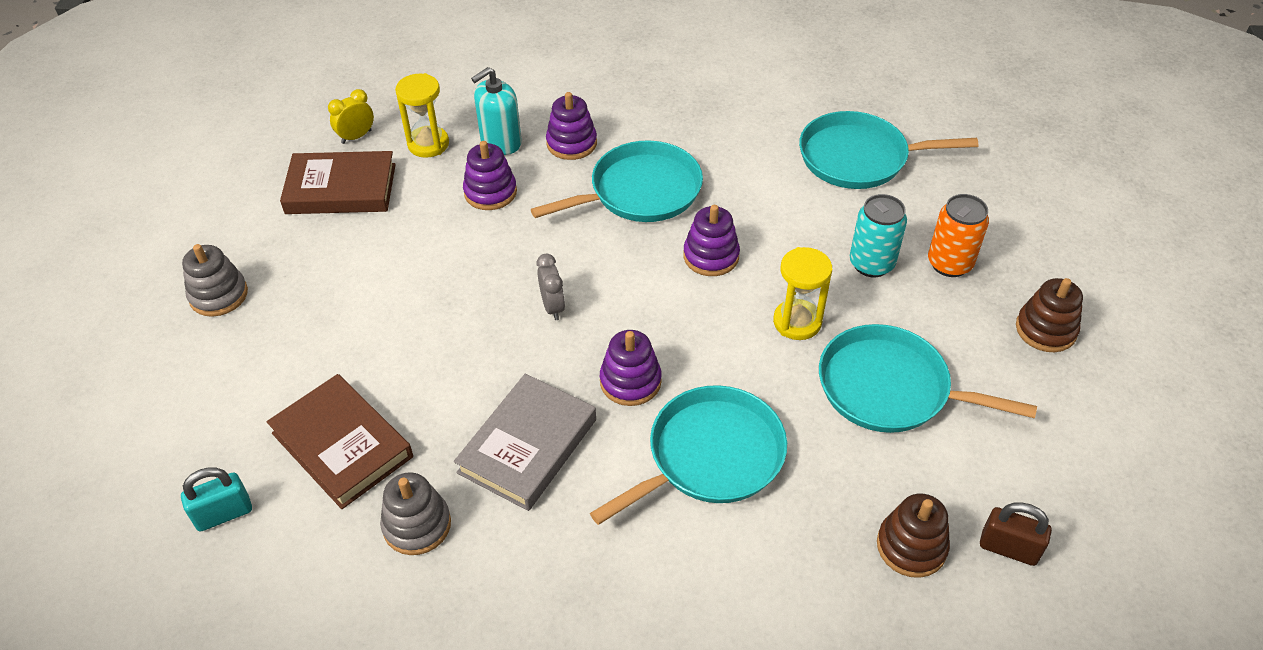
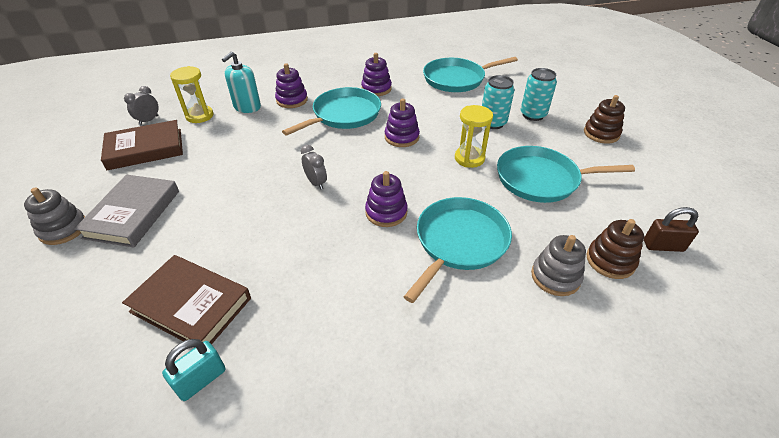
camera: 20 degrees left, 5 degrees down
turquoise padlock [181,467,252,531] -> turquoise padlock moved to [162,339,226,401]
yellow clock [328,89,374,144] -> grey clock [124,86,159,125]
grey stacking toy [380,473,451,555] -> grey stacking toy moved to [531,235,586,296]
grey book [454,374,596,511] -> grey book moved to [74,175,179,247]
purple stacking toy [463,141,517,210] -> purple stacking toy moved to [361,53,392,96]
orange can [928,194,989,277] -> turquoise can [521,68,557,121]

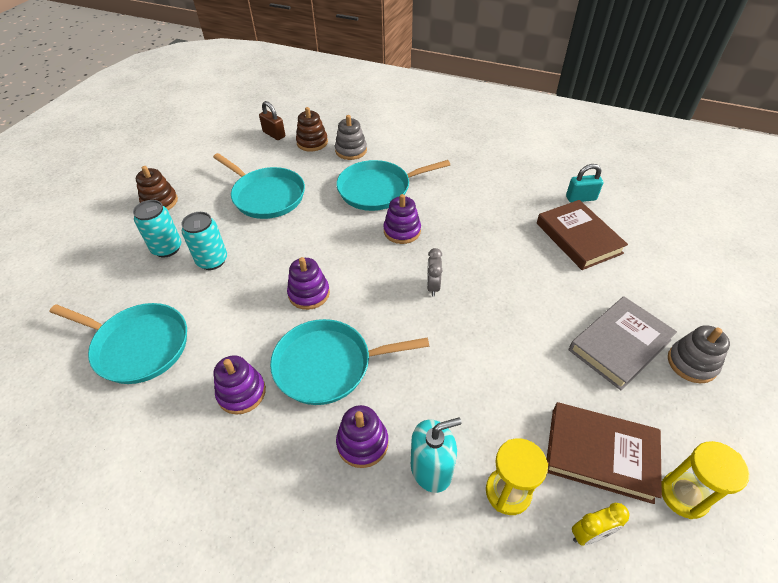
camera: 140 degrees left, 5 degrees up
grey clock [124,86,159,125] -> yellow clock [572,503,629,545]
yellow hourglass [455,105,493,168] -> yellow hourglass moved to [662,441,749,519]

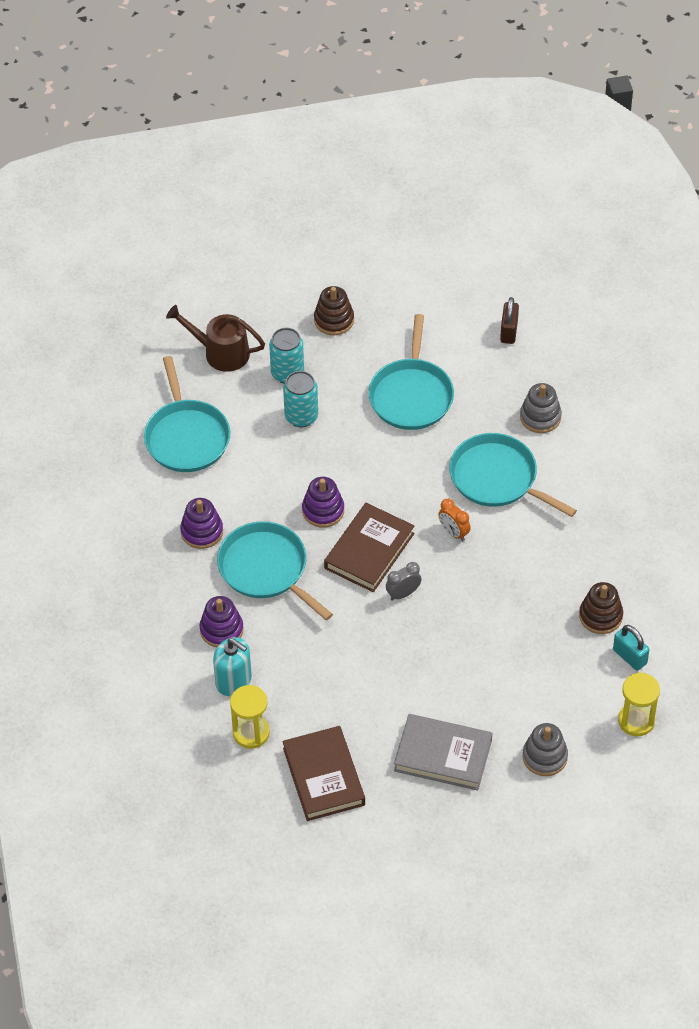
camera: 55 degrees right, 5 degrees up
brown stacking toy [296,107,328,152] -> brown stacking toy moved to [579,582,623,634]
purple stacking toy [383,194,421,244] -> orange clock [438,499,471,541]
brown book [537,200,628,270] -> brown book moved to [324,503,414,592]
yellow clock [572,503,629,545] -> none
yellow hourglass [662,441,749,519] -> yellow hourglass moved to [618,672,660,736]
grey stacking toy [668,325,730,383] -> grey stacking toy moved to [523,723,568,776]
none -> brown watering can [166,305,265,372]

